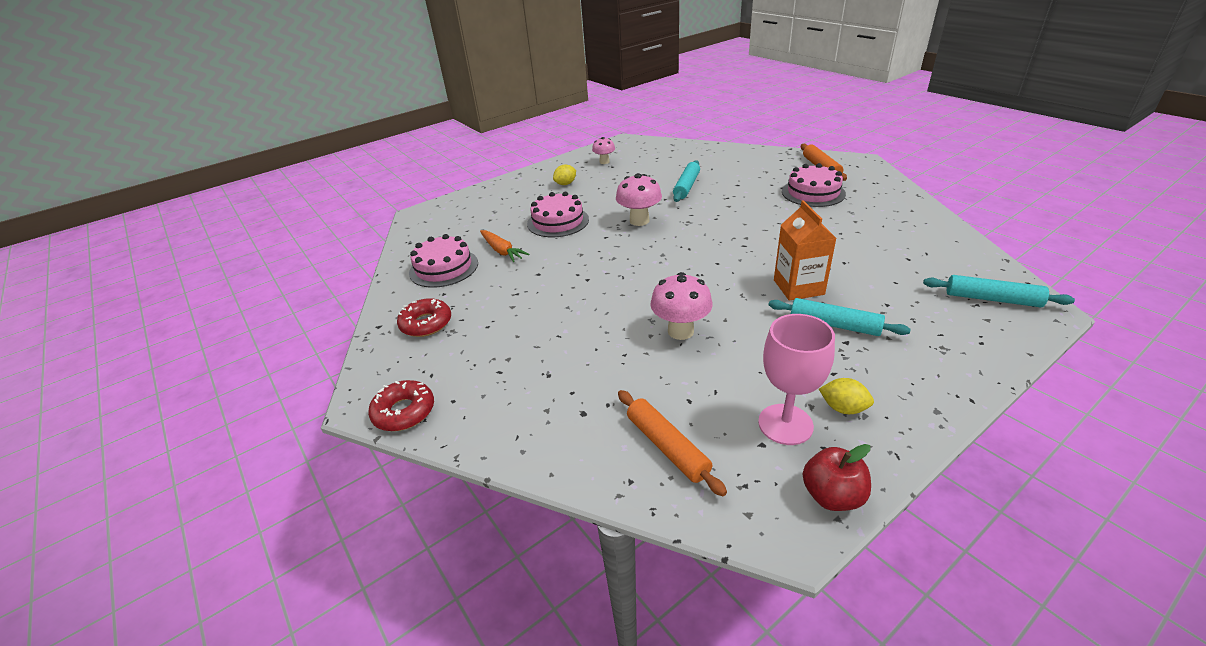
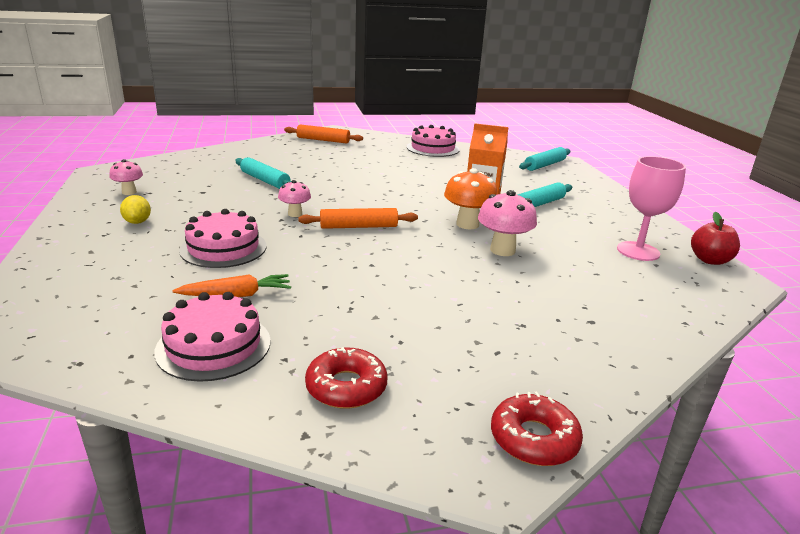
camera: 70 degrees left, 10 degrees down
pink mushroom [616,173,662,226] -> pink mushroom [278,180,311,217], size x0.62
orange rolling pin [618,390,727,496] -> orange rolling pin moved to [298,208,418,229]
pink cake [782,163,846,207] -> pink cake moved to [407,125,460,157]
yellow lemon [819,378,874,414] -> none
none -> orange mushroom [444,168,497,229]

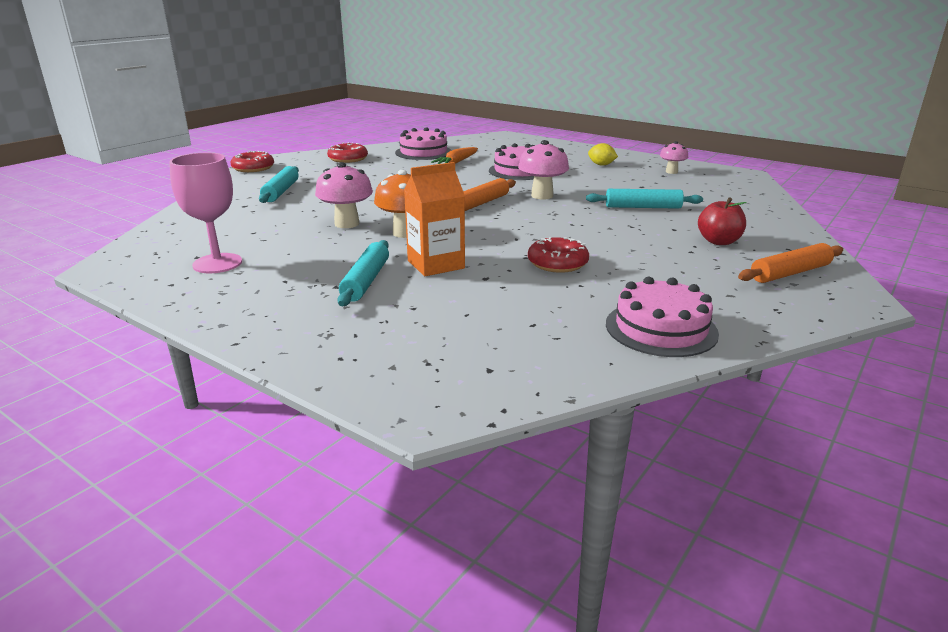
camera: 140 degrees right, 0 degrees up
pink mushroom [278,180,311,217] -> pink mushroom [518,140,569,199], size x1.62
turquoise rolling pin [519,147,570,171] -> turquoise rolling pin moved to [259,166,299,203]
red apple [691,212,740,265] -> red apple moved to [698,197,746,245]
none -> red donut [528,237,589,273]

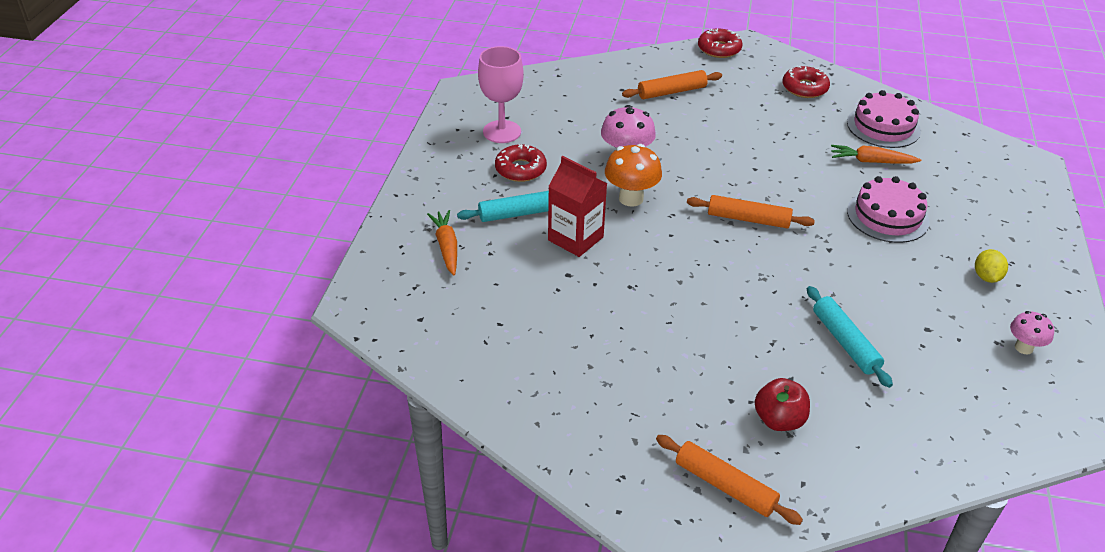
camera: 65 degrees right, 15 degrees up
turquoise rolling pin [259,166,299,203] -> orange rolling pin [622,70,722,99]
orange carton [404,162,465,276] -> red carton [548,156,607,257]
pink mushroom [518,140,569,199] -> none
red donut [528,237,589,273] -> red donut moved to [495,144,547,182]
pink cake [606,277,719,357] -> none
none -> orange carrot [427,210,457,276]

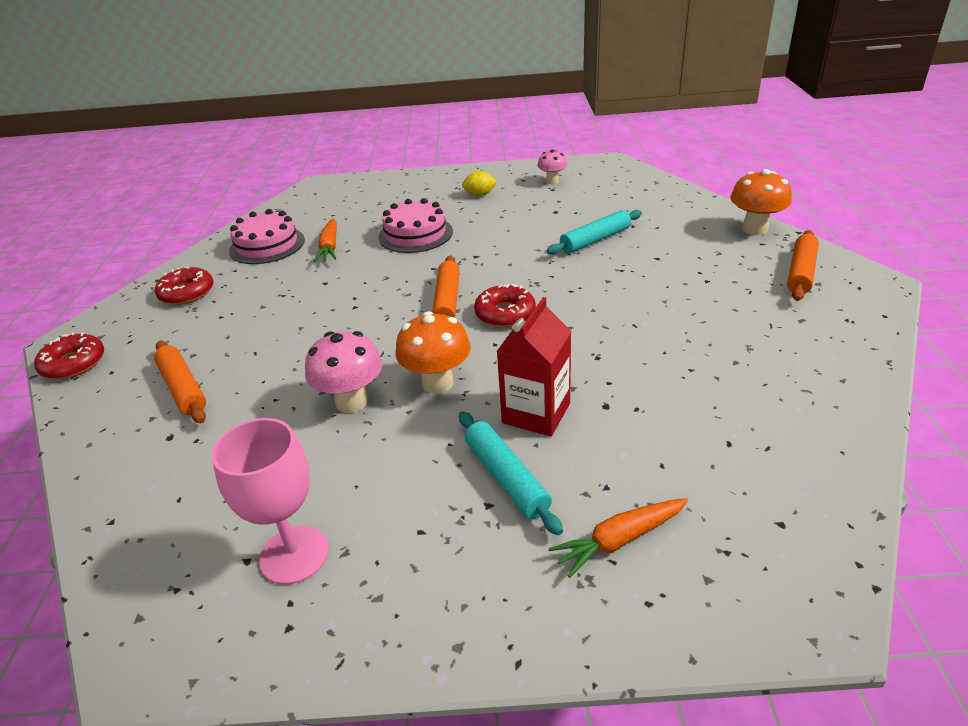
camera: 100 degrees left, 5 degrees down
red donut [495,144,547,182] -> red donut moved to [474,284,536,327]
red apple [755,378,810,431] -> none
none -> orange mushroom [730,169,792,235]

